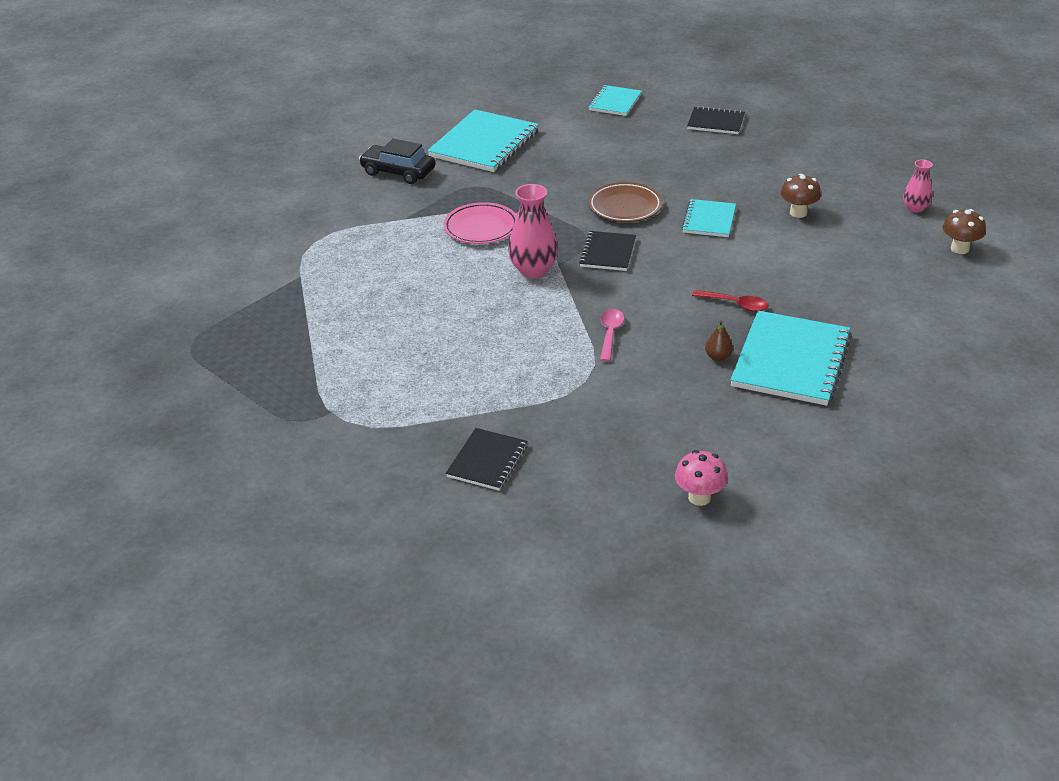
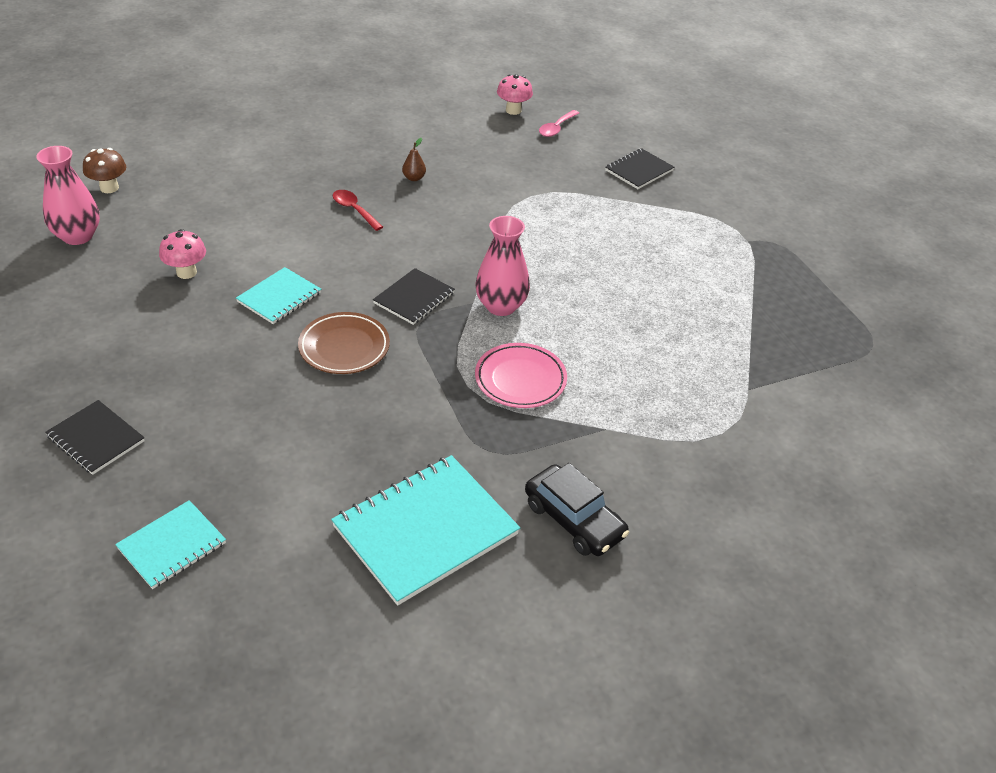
camera: 160 degrees left, 5 degrees up
pink spoon [600,309,624,362] -> pink spoon moved to [539,110,579,137]
turquoise notebook [730,311,852,406] -> none
brown mushroom [780,174,821,218] -> pink mushroom [159,229,206,279]
pink vase [903,159,933,213] -> pink vase [36,146,100,245], size x1.69

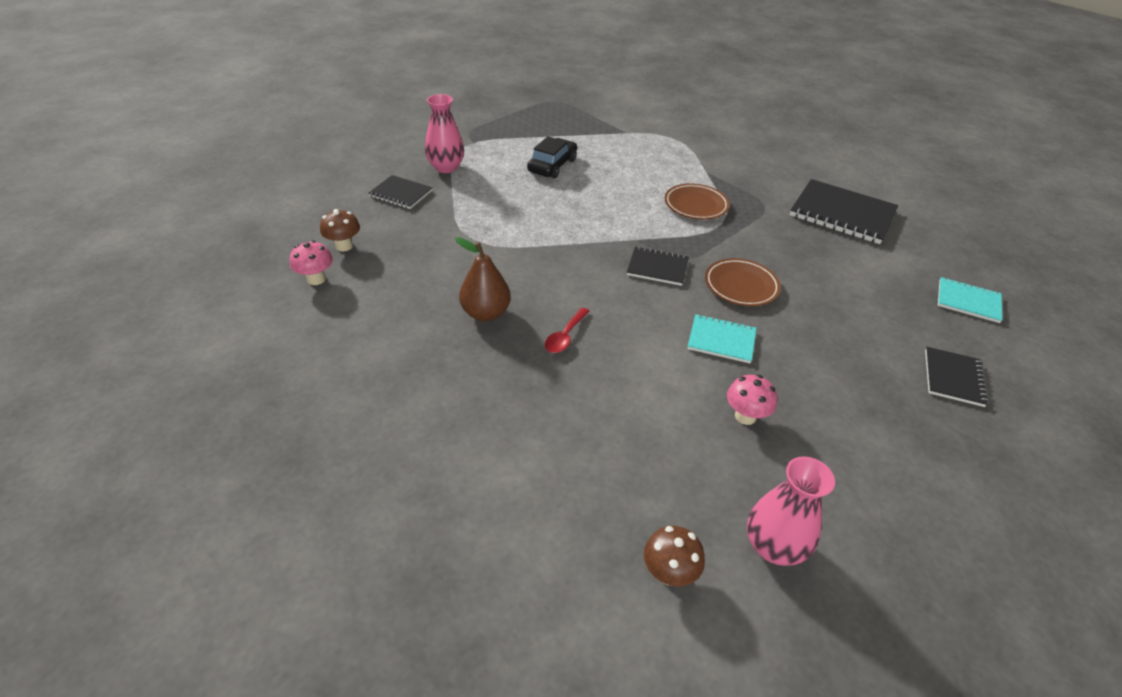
camera: 110 degrees left, 0 degrees up
turquoise notebook [331,455,520,606] -> black notebook [790,179,898,244]
brown pear [402,138,426,181] -> brown pear [455,237,511,321], size x1.99
pink vase [475,216,530,316] -> pink vase moved to [425,94,464,173]
pink plate [475,343,567,408] -> brown plate [665,183,730,220]
black car [525,463,629,556] -> black car moved to [527,136,577,179]
pink spoon [539,110,579,137] -> brown mushroom [320,209,360,251]

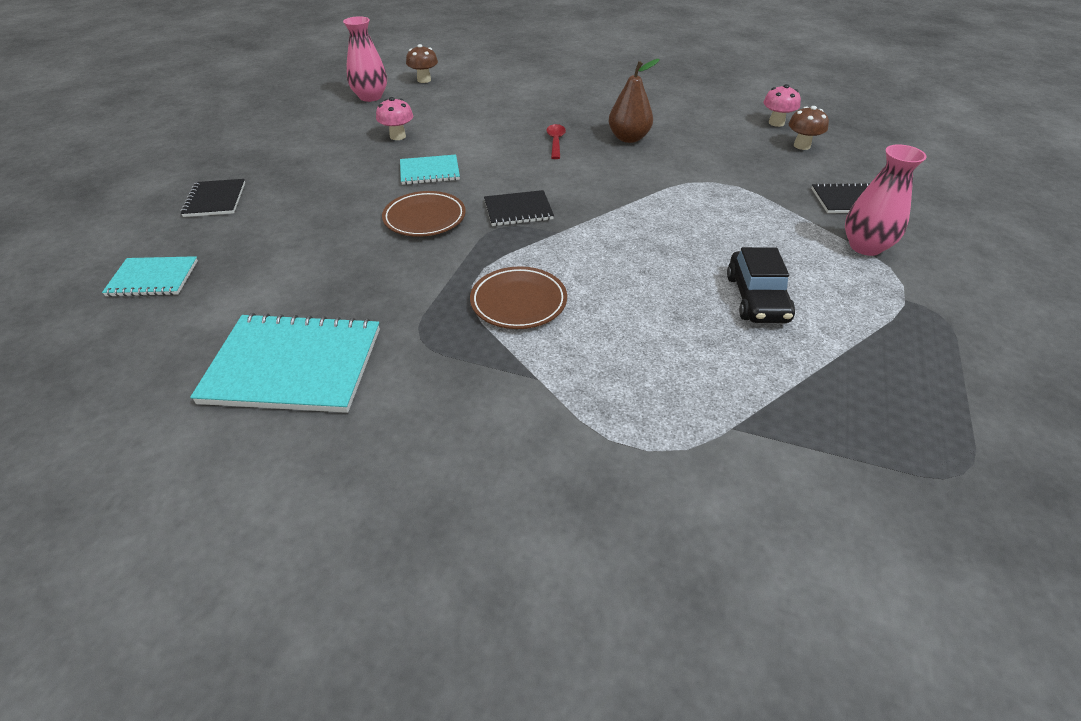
camera: 155 degrees right, 0 degrees up
black notebook [790,179,898,244] -> turquoise notebook [190,313,380,413]

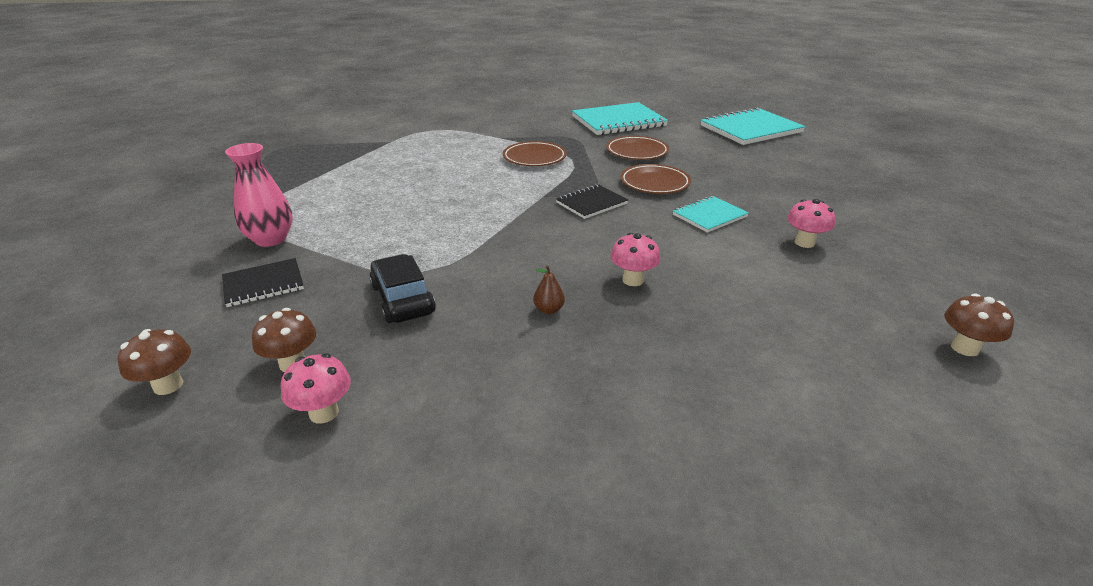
camera: 155 degrees right, 10 degrees down
turquoise notebook [102,256,198,297] -> turquoise notebook [701,107,806,145], size x1.80
black notebook [181,179,245,217] -> none
pink vase [343,16,387,102] -> none
red spoon [546,124,566,159] -> pink mushroom [610,233,660,286]
brown pear [609,59,660,143] -> brown pear [533,265,565,314], size x0.50
black car [727,247,795,323] -> black car moved to [369,254,436,323]
none -> brown mushroom [118,329,191,395]
none -> brown plate [606,136,669,160]

